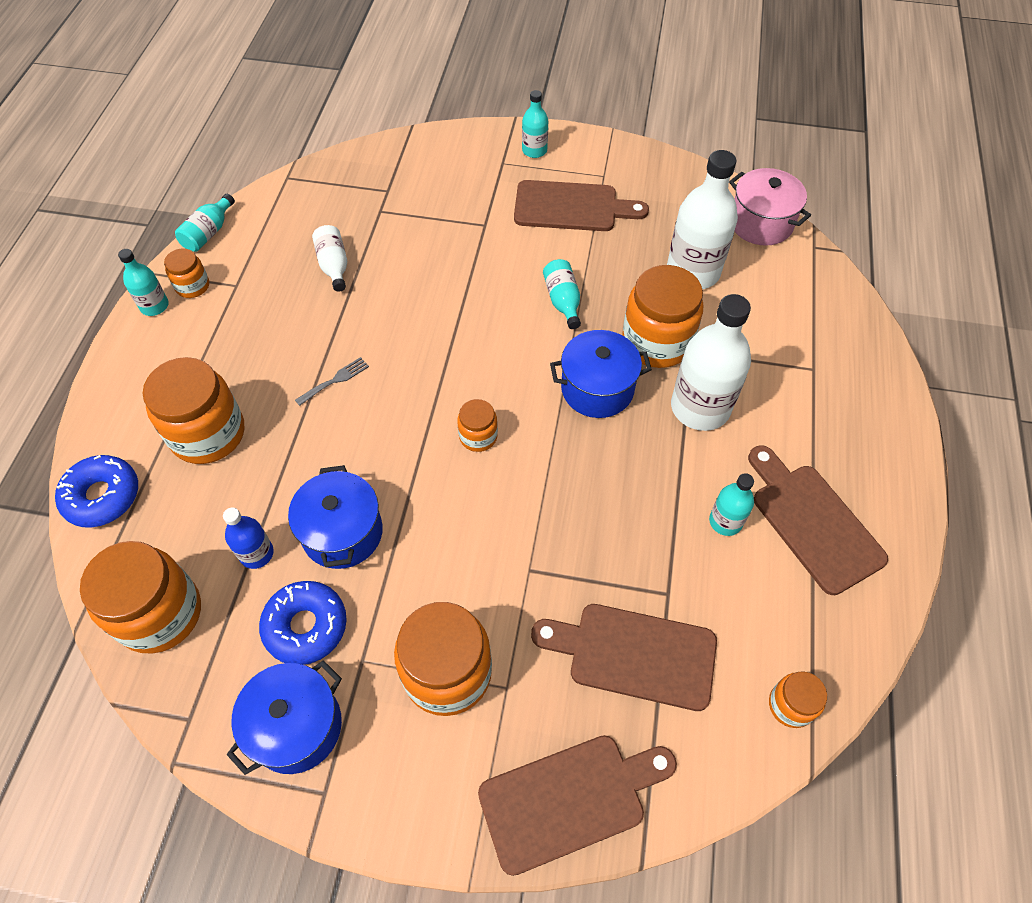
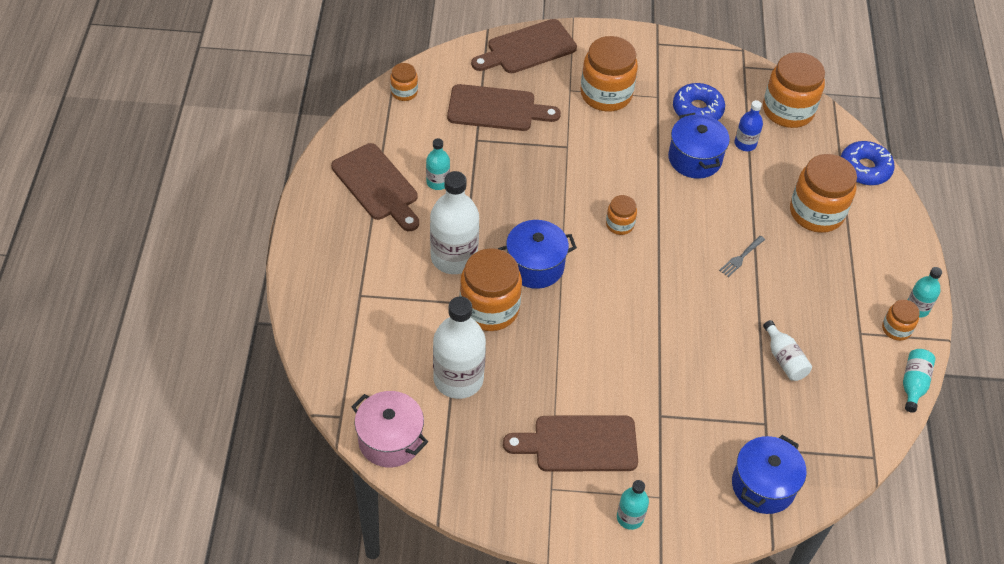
camera: 170 degrees right, 5 degrees down
blue pot [227,660,342,775] -> blue pot moved to [732,435,806,514]
turquoise bottle [543,259,581,329] -> none

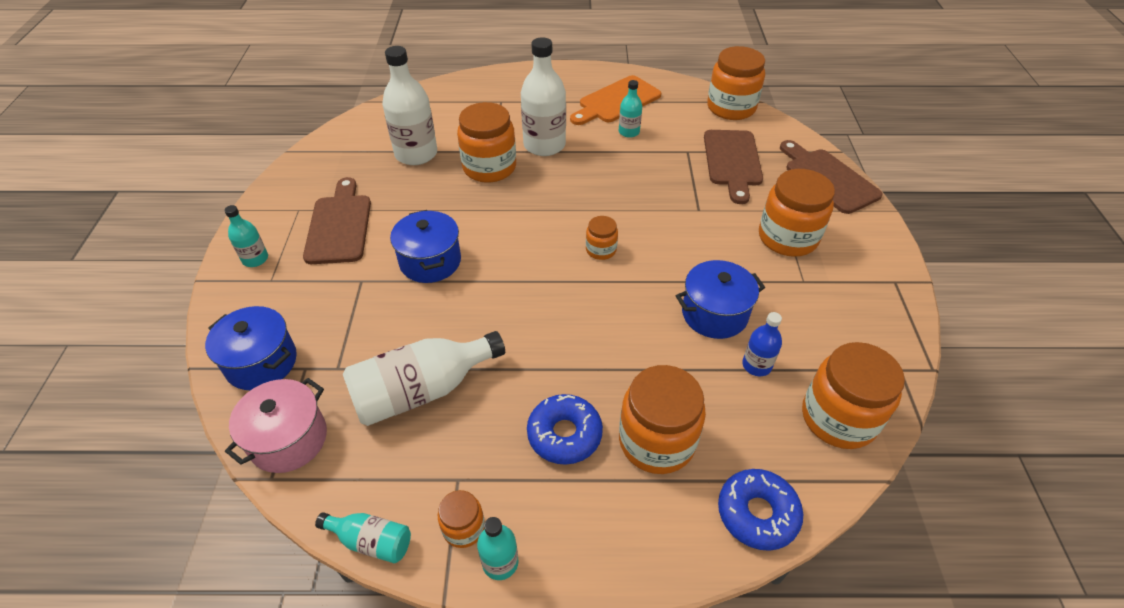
camera: 90 degrees right, 5 degrees down
brown cutting board [331,143,419,231] -> orange cutting board [570,75,661,125]
pink pot [352,391,428,468] -> pink pot moved to [225,378,327,473]
orange jar [390,63,418,101] -> orange jar [707,46,765,120], size x1.97
blue pot [498,220,577,289] -> blue pot moved to [390,210,461,283]
blue donut [673,83,725,120] -> blue donut moved to [527,394,603,465]
grey fork [719,236,765,277] -> none
white bottle [763,320,812,381] -> white bottle [343,331,505,426], size x1.94

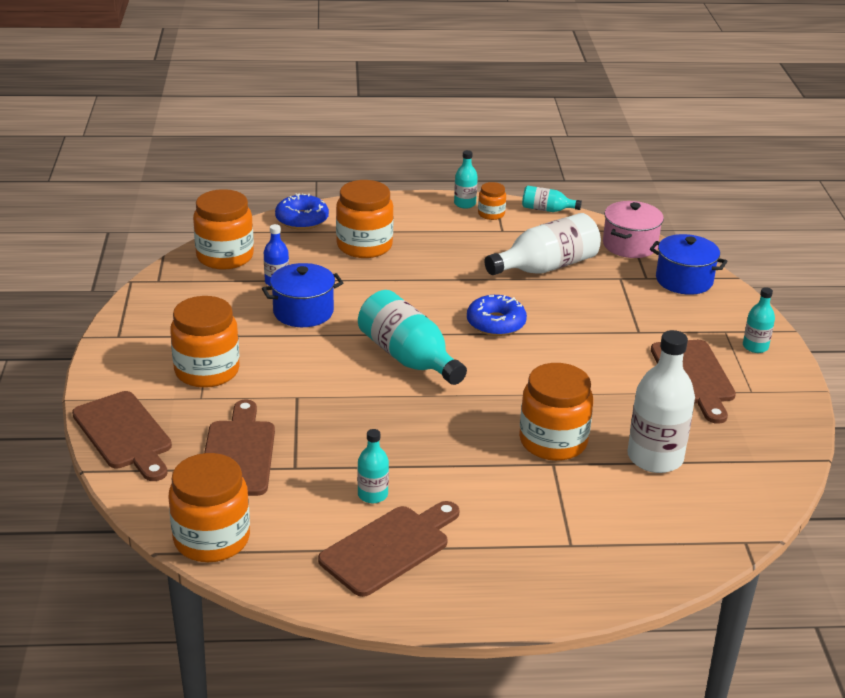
camera: 175 degrees right, 15 degrees down
blue pot [390,210,461,283] -> none
white bottle [521,37,566,156] -> none
blue donut [527,394,603,465] -> blue donut moved to [467,295,527,336]
orange cutting board [570,75,661,125] -> brown cutting board [318,501,460,597]
orange jar [586,216,618,260] -> turquoise bottle [358,290,467,385]

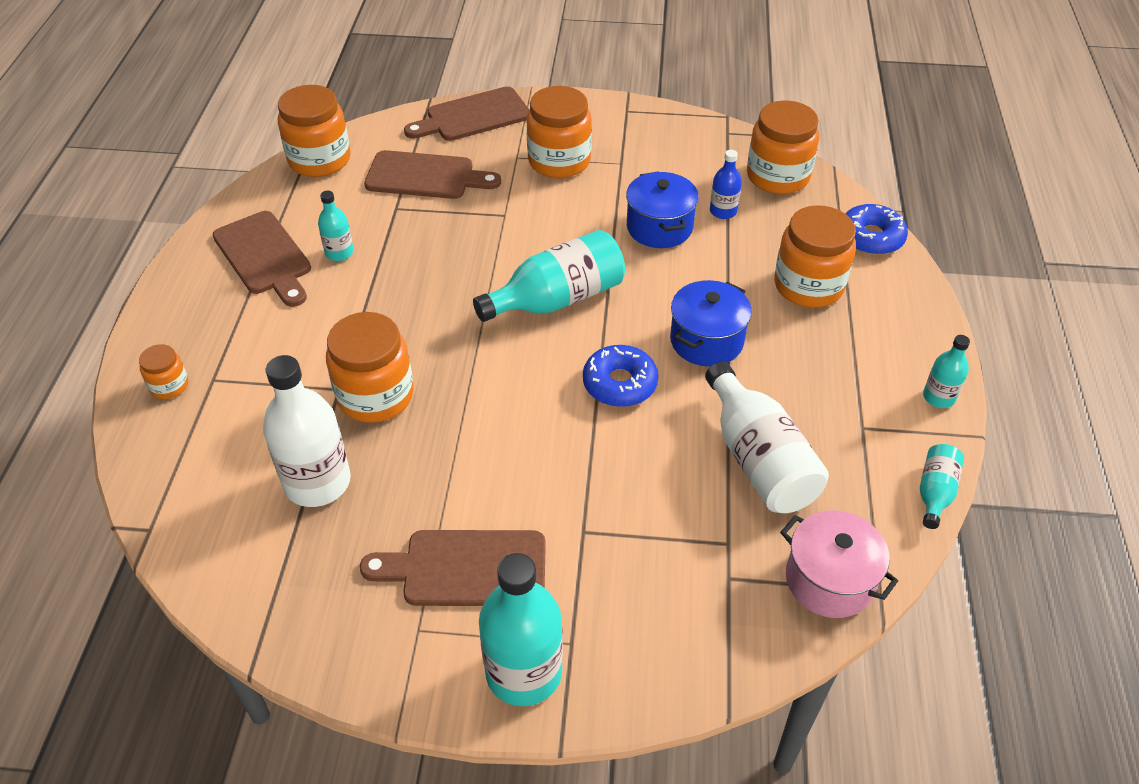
camera: 100 degrees right, 15 degrees up
orange jar [478,182,506,220] -> orange jar moved to [139,344,188,399]
blue pot [650,234,728,295] -> blue pot moved to [670,280,752,366]
turquoise bottle [743,287,775,353] -> turquoise bottle [479,553,563,706], size x1.94

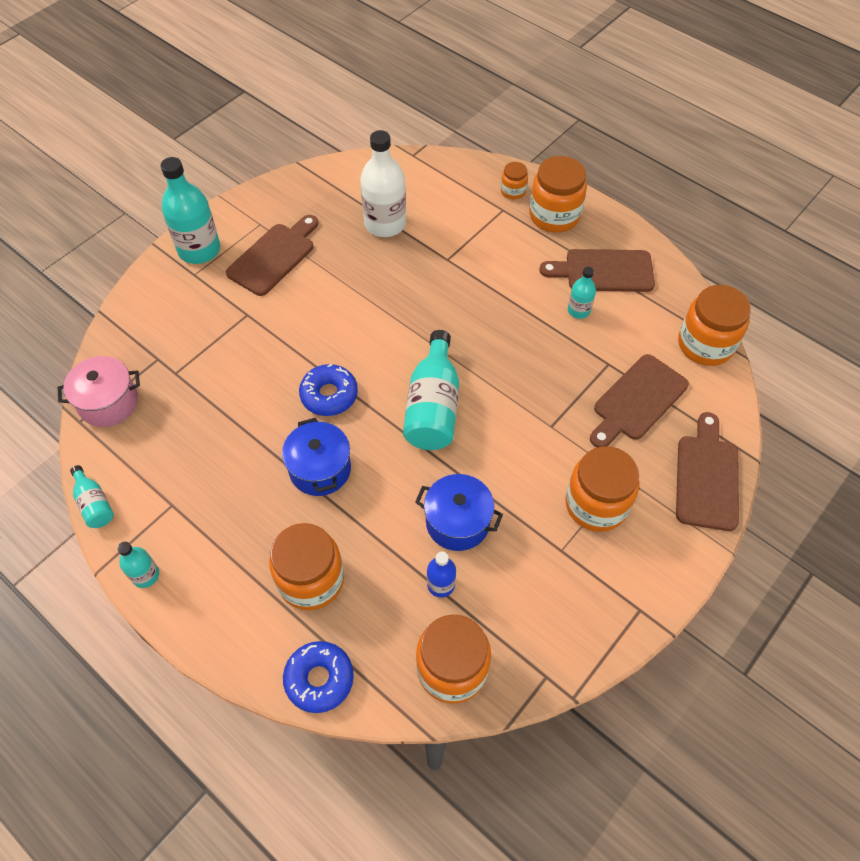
camera: 125 degrees right, 10 degrees up
orange jar [326,312,414,423] -> orange jar moved to [529,156,587,232]
white bottle [705,362,829,513] -> none

